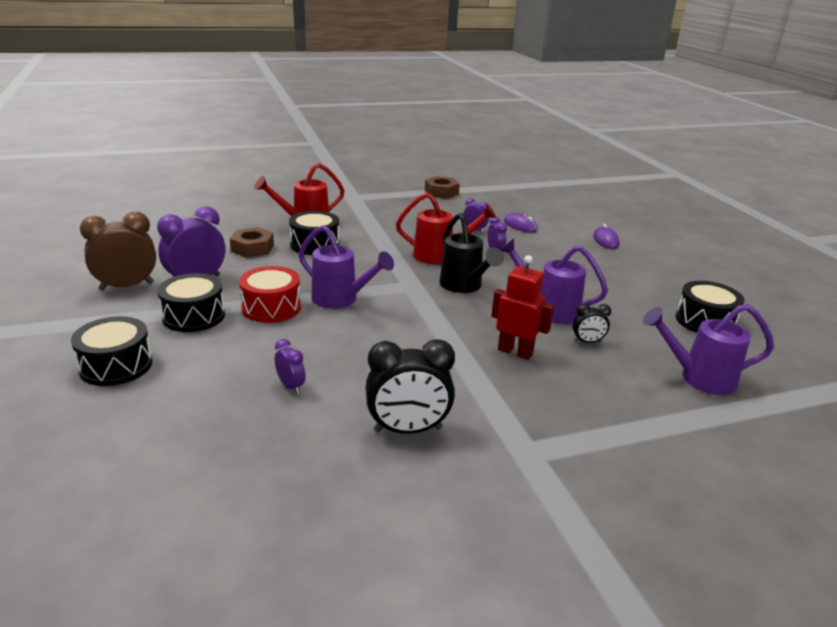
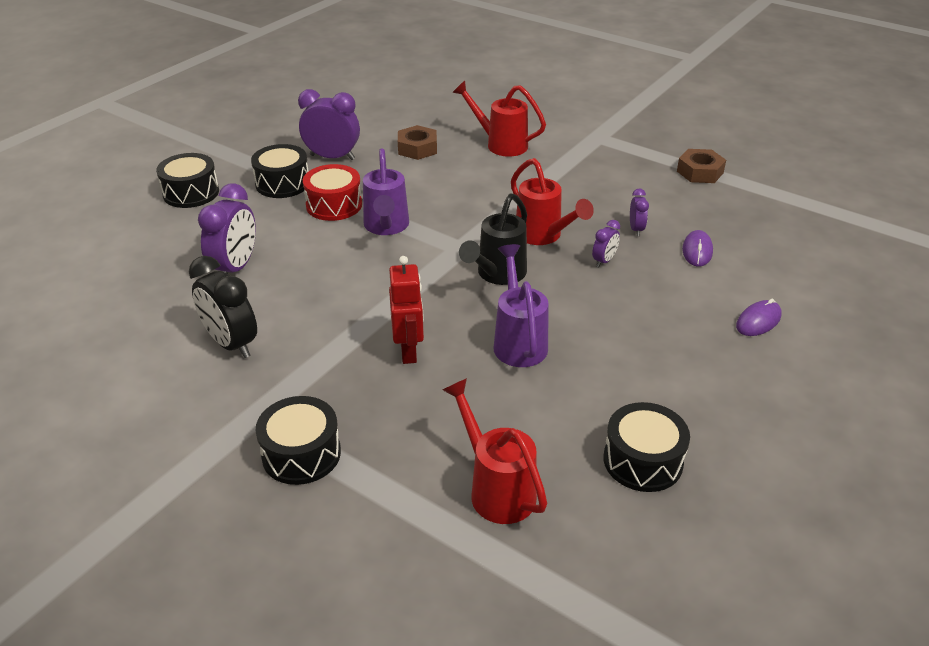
camera: 55 degrees right, 10 degrees up
brown clock [80,212,156,291] -> none
purple clock [275,339,305,394] -> purple clock [198,183,256,274], size x1.95
black drum [289,211,339,255] -> black drum moved to [256,396,341,485]
black clock [572,304,611,343] -> none
purple watering can [643,304,774,395] -> red watering can [443,378,547,524]

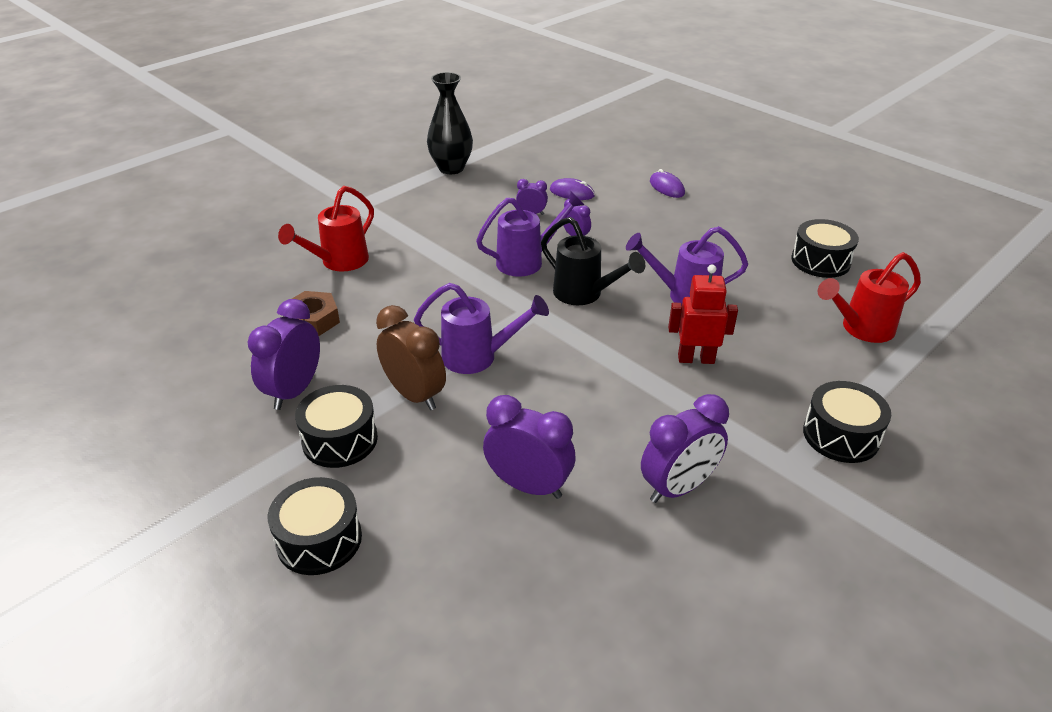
camera: 80 degrees left, 0 degrees up
black clock [189,256,257,358] -> purple clock [641,394,729,503]
red drum [303,164,362,221] -> brown clock [376,305,446,410]
red watering can [511,158,594,245] -> purple watering can [476,191,584,277]
brown nut [677,149,726,183] -> black vase [427,72,473,174]

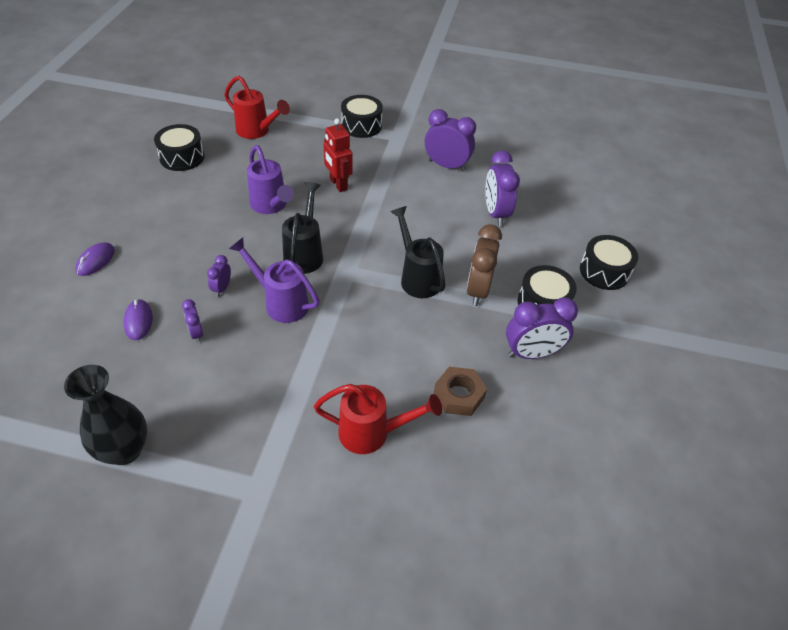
camera: 125 degrees left, 10 degrees up
purple watering can [414,283,549,374] -> black watering can [391,206,446,298]

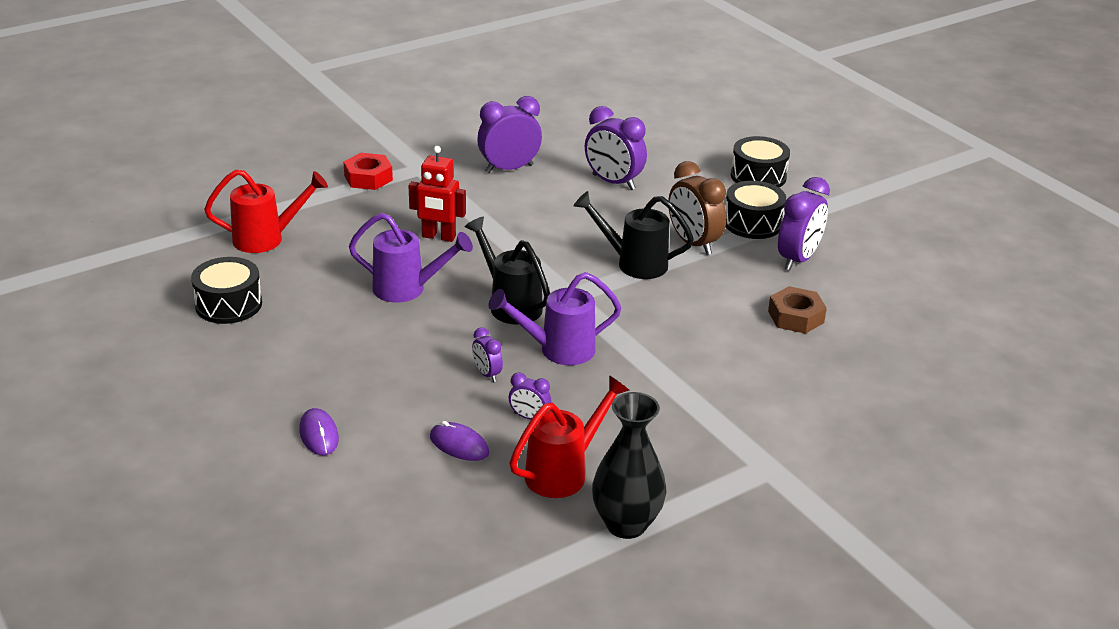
camera: 45 degrees left, 15 degrees down
red watering can [314,384,442,454] -> red watering can moved to [509,375,630,498]
black drum [341,95,383,138] -> red nut [343,153,393,190]

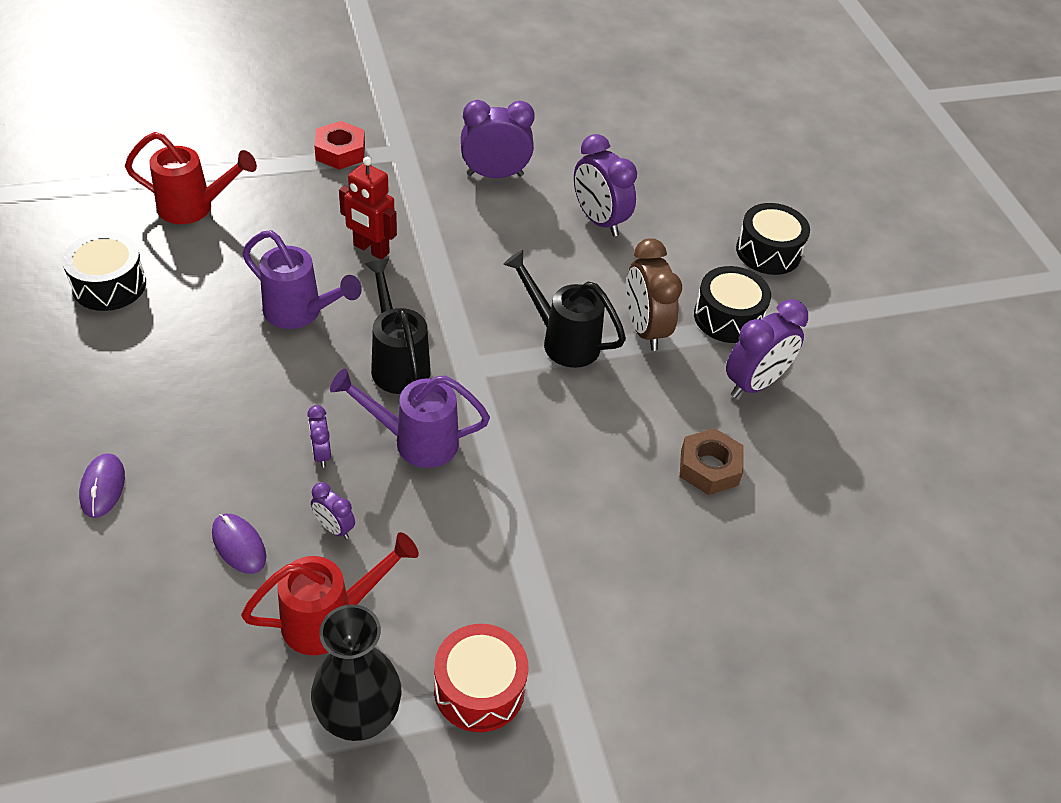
camera: 15 degrees right, 15 degrees up
none -> red drum [434,624,528,732]

